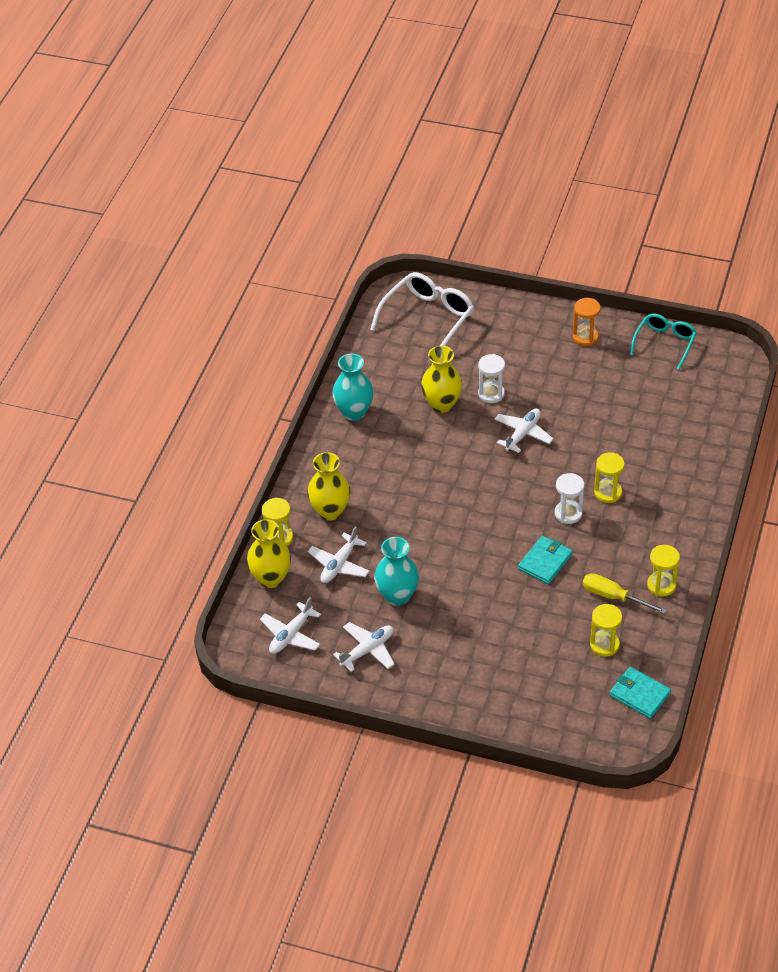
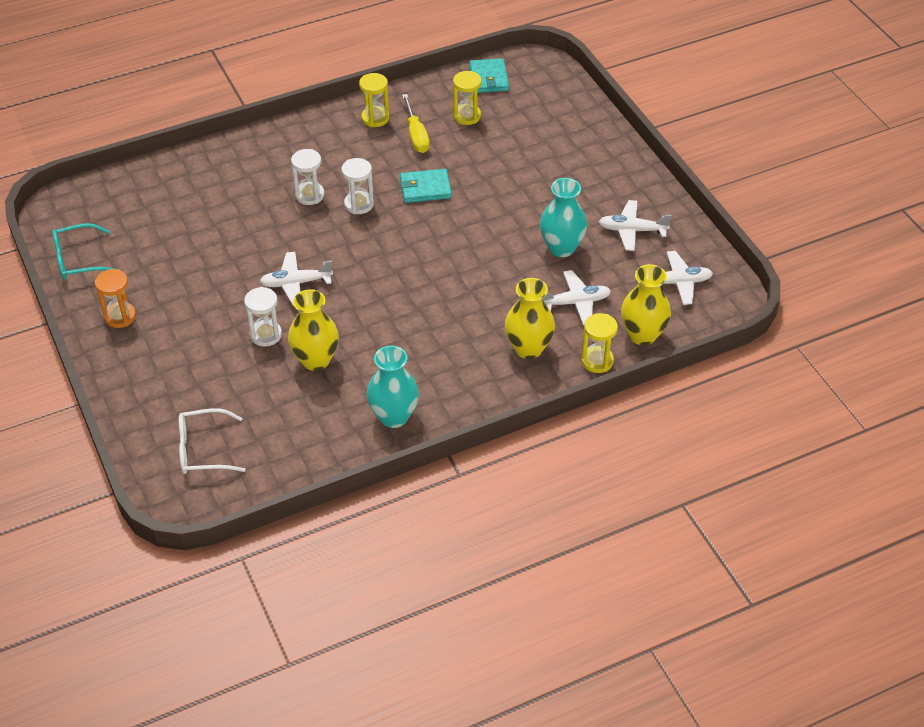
camera: 135 degrees left, 0 degrees up
white glasses [370,272,474,346] -> white glasses [179,408,246,474], size x0.65
yellow hourglass [594,452,625,503] -> white hourglass [291,149,325,205]

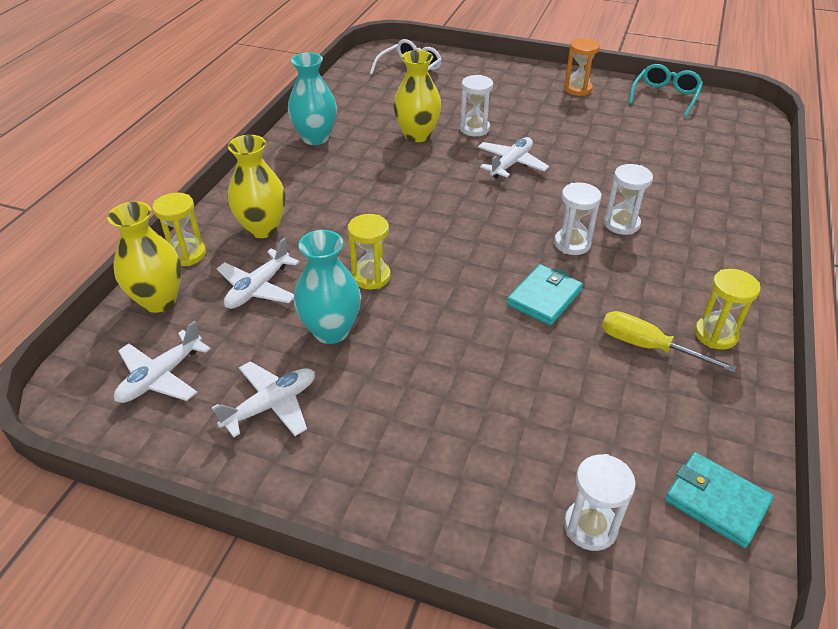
camera: 135 degrees right, 5 degrees down
yellow hourglass [453,71,482,125] -> yellow hourglass moved to [348,214,391,290]
none -> white hourglass [564,454,636,551]

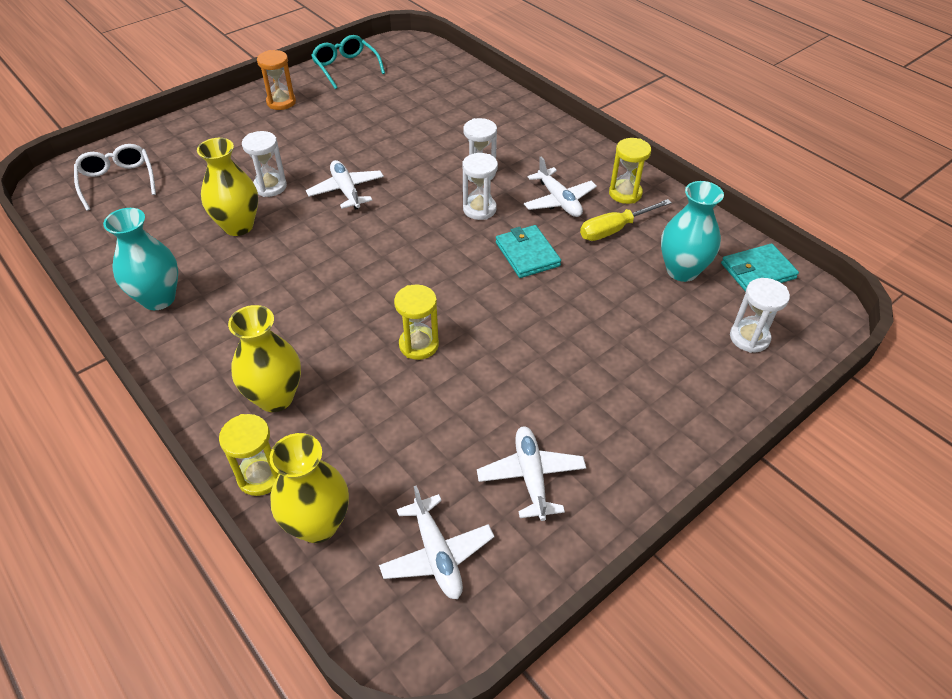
camera: 60 degrees left, 5 degrees up
white plane [217,238,299,309] -> white plane moved to [524,156,597,217]
turquoise vase [294,230,361,344] -> turquoise vase moved to [661,181,724,282]

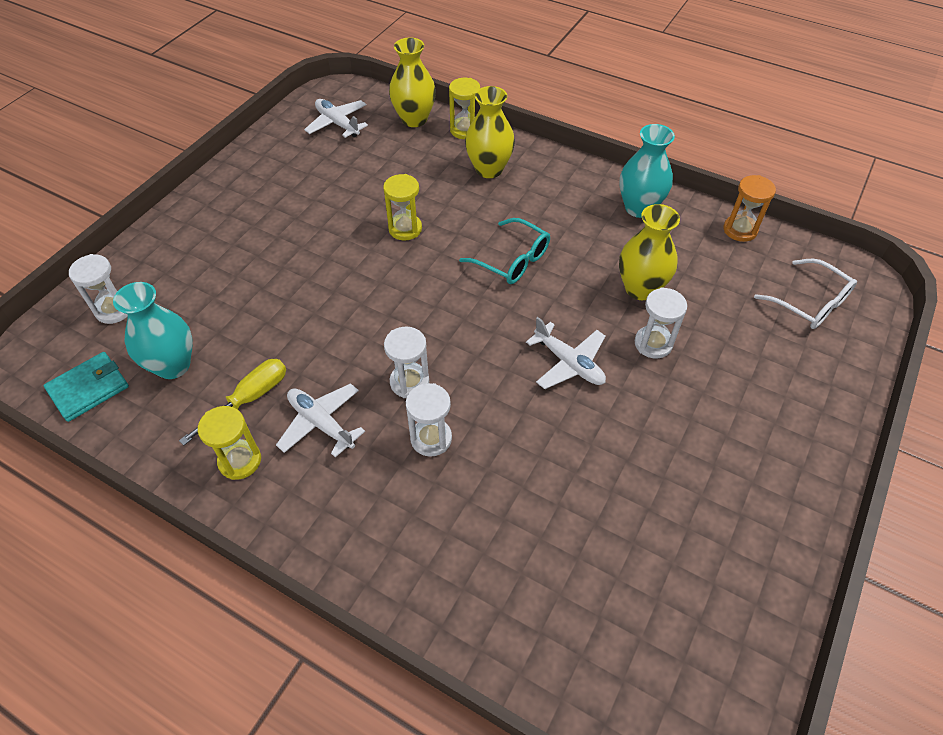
camera: 160 degrees right, 5 degrees up
orange hourglass [257,50,296,110] -> orange hourglass moved to [724,175,776,242]
turquoise glasses [311,35,385,89] -> turquoise glasses moved to [459,218,550,284]
white plane [477,426,586,521] -> none
turquoise wallet [496,225,561,278] -> none

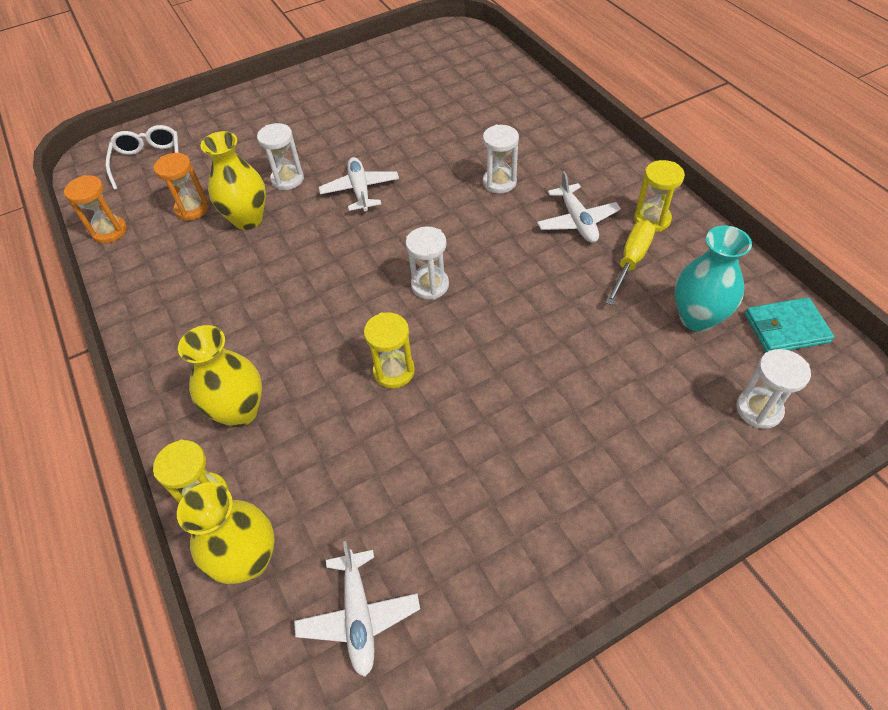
camera: 145 degrees left, 0 degrees up
yellow screwdriver [179,359,286,445] -> yellow screwdriver turned 135 degrees clockwise [605,220,655,305]
white hourglass [384,327,429,398] -> white hourglass moved to [406,226,449,300]
turquoise glasses [459,218,550,284] -> none
turquoise vase [619,124,675,218] -> none
none -> orange hourglass [154,153,209,221]

